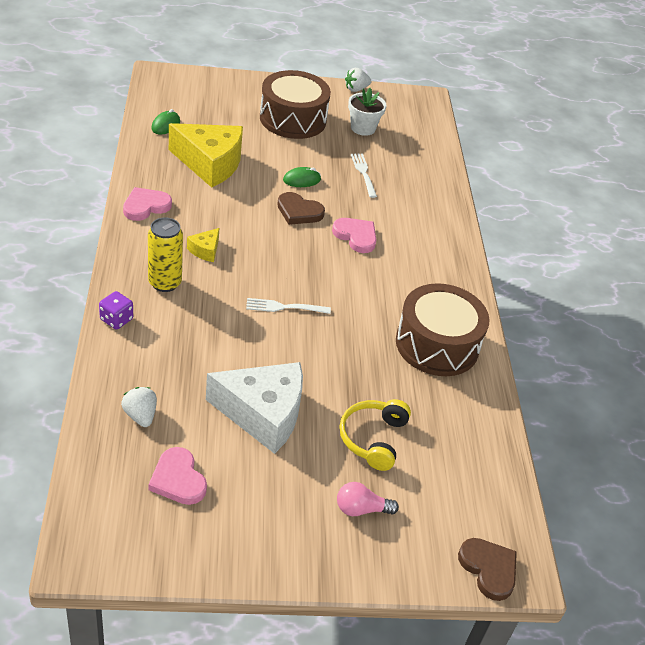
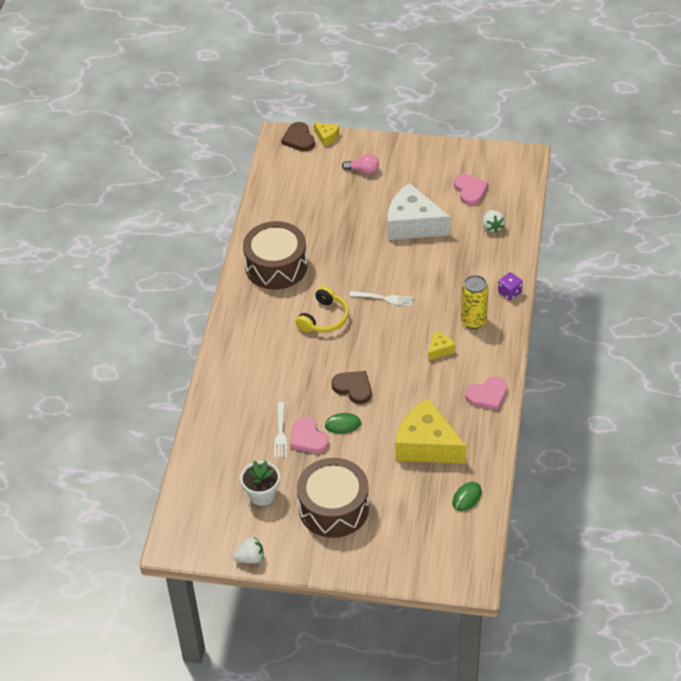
camera: 160 degrees left, 5 degrees up
pink heart [332,218,376,253] -> pink heart moved to [290,417,329,453]
yellow headphones [339,399,411,471] -> yellow headphones moved to [296,286,349,333]
none -> yellow cheese [314,122,340,146]

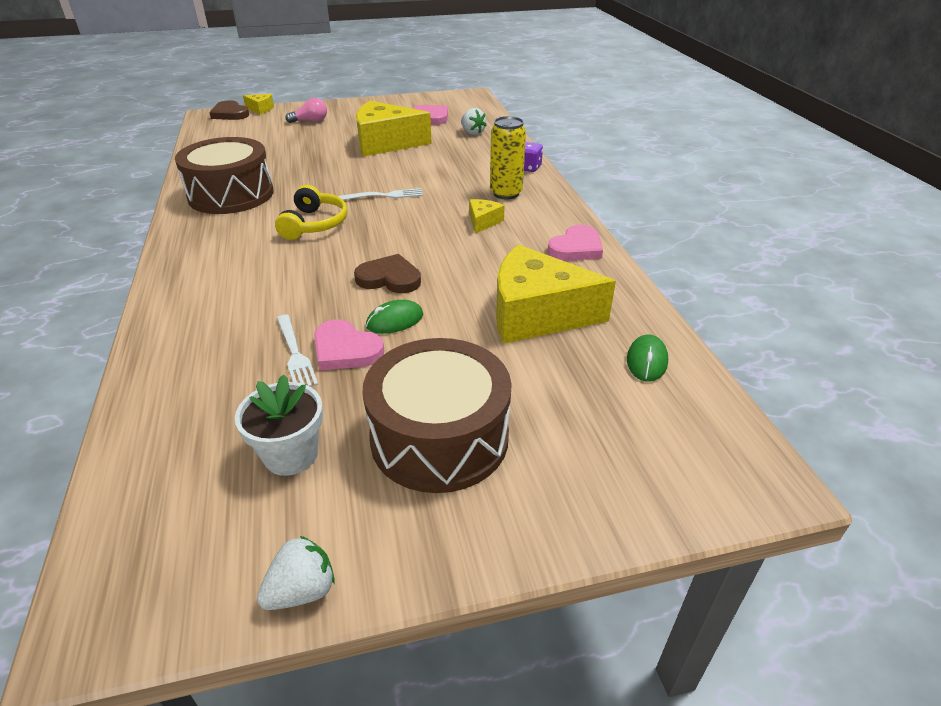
camera: 25 degrees left, 10 degrees down
white cheese [388,183,450,240] -> yellow cheese [356,101,432,156]

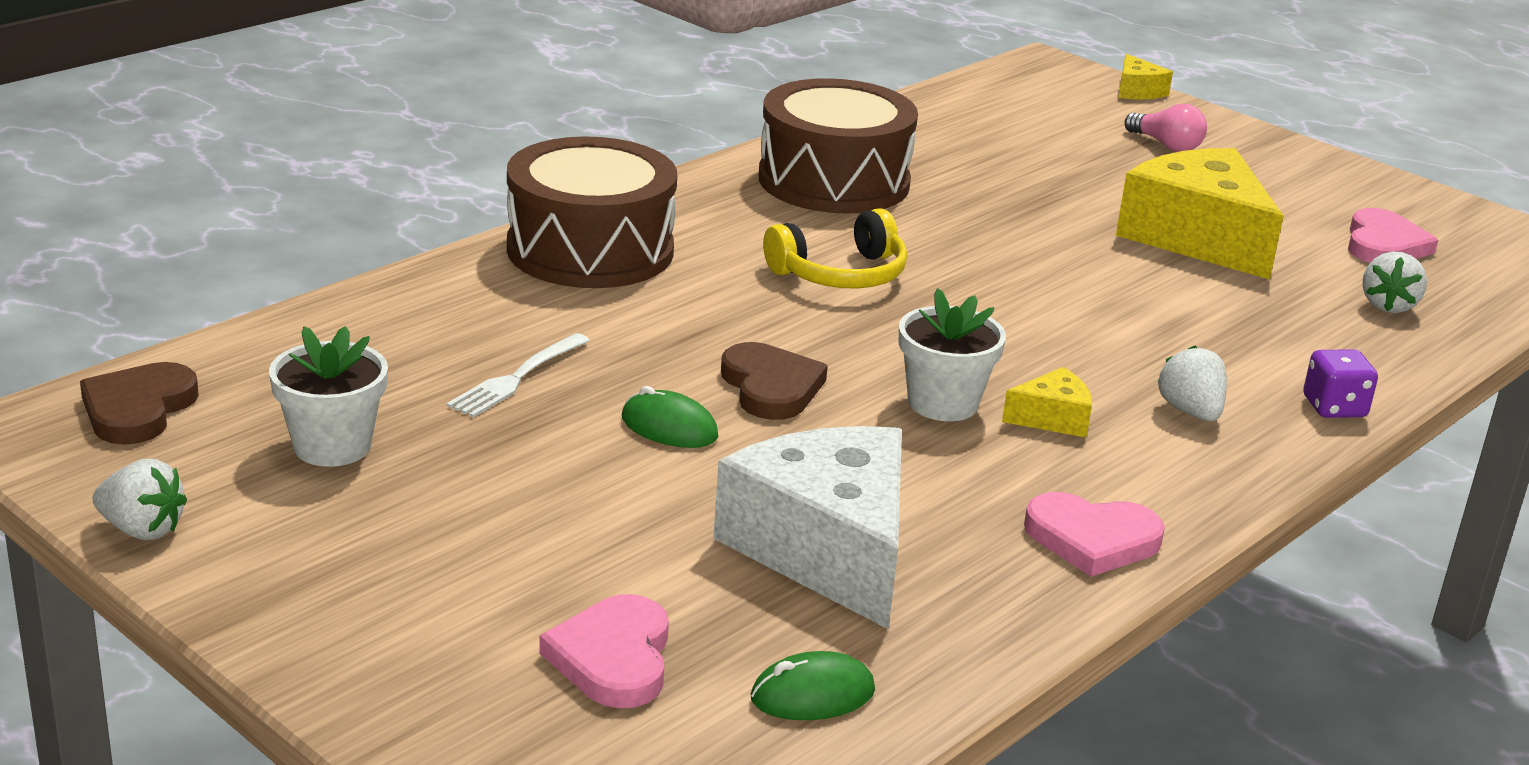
camera: 55 degrees right, 10 degrees down
brown heart [209,100,249,120] -> brown heart moved to [80,362,199,445]
pink heart [314,319,384,370] -> pink heart moved to [539,594,669,708]
white fork [339,188,423,200] -> none
brown drum [362,338,512,493] -> brown drum moved to [507,136,677,288]
yellow can [490,116,526,199] -> white strawberry [1157,346,1227,421]
yellow cheese [496,244,616,344] -> white cheese [713,426,902,629]
none -> white flower pot [899,288,1006,421]

